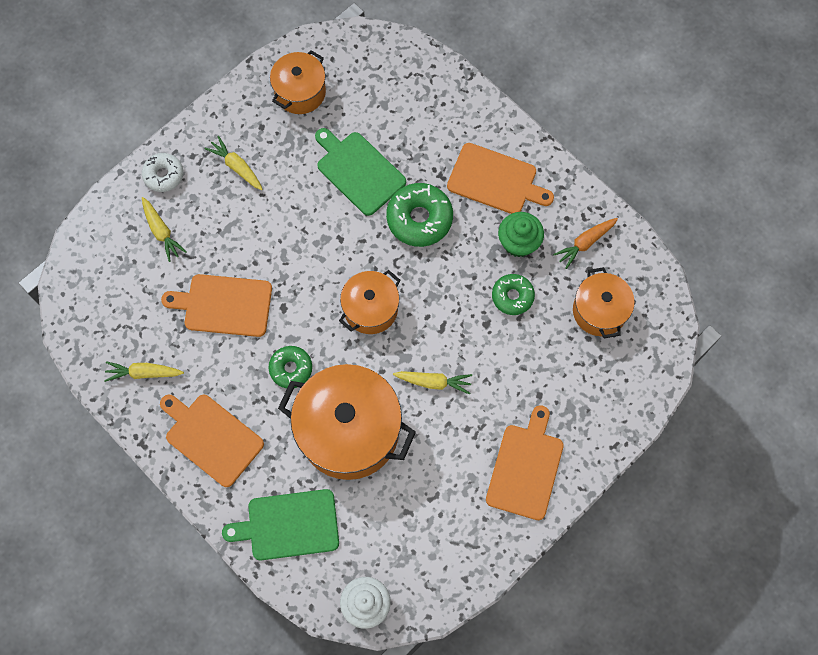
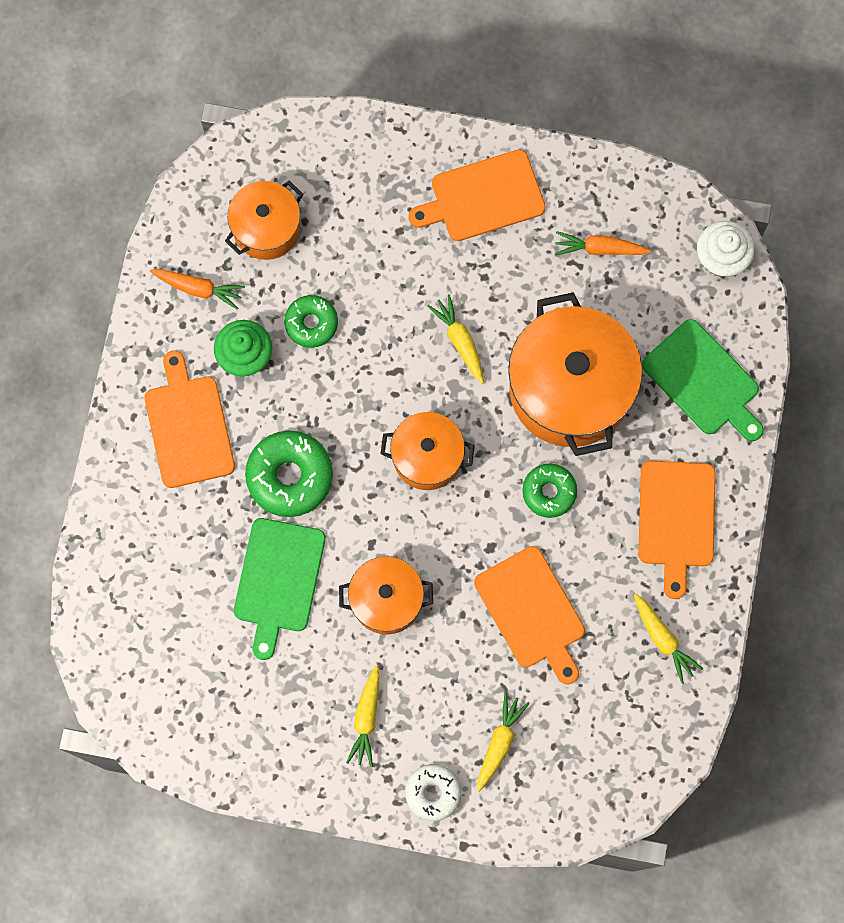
camera: 125 degrees left, 5 degrees up
orange pot [270,50,326,114] -> orange pot moved to [339,556,433,635]
none -> orange carrot [555,231,651,256]

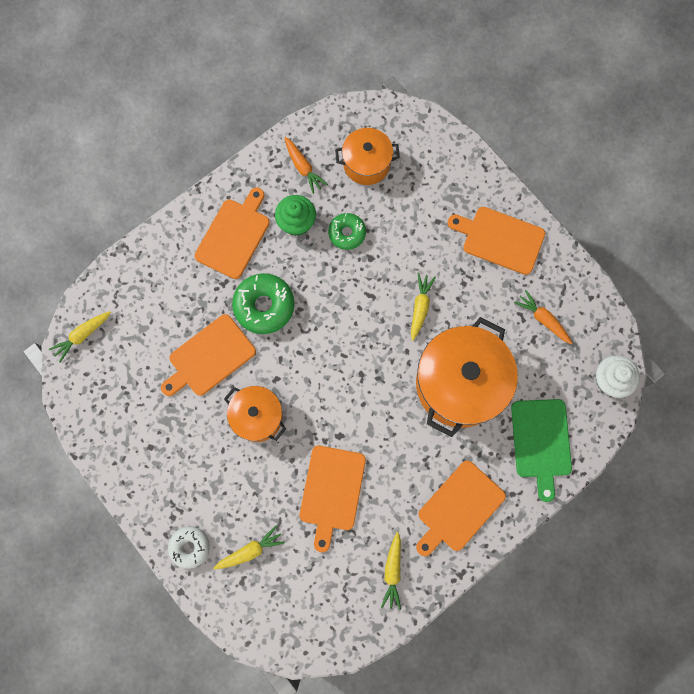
camera: 40 degrees right, 0 degrees up
green cutting board [234,518,326,660] -> orange cutting board [161,314,256,396]
yellow carrot [346,665,380,767] -> yellow carrot moved to [49,311,111,363]
orange pot [380,412,475,490] -> none
green donut [522,464,577,518] -> none

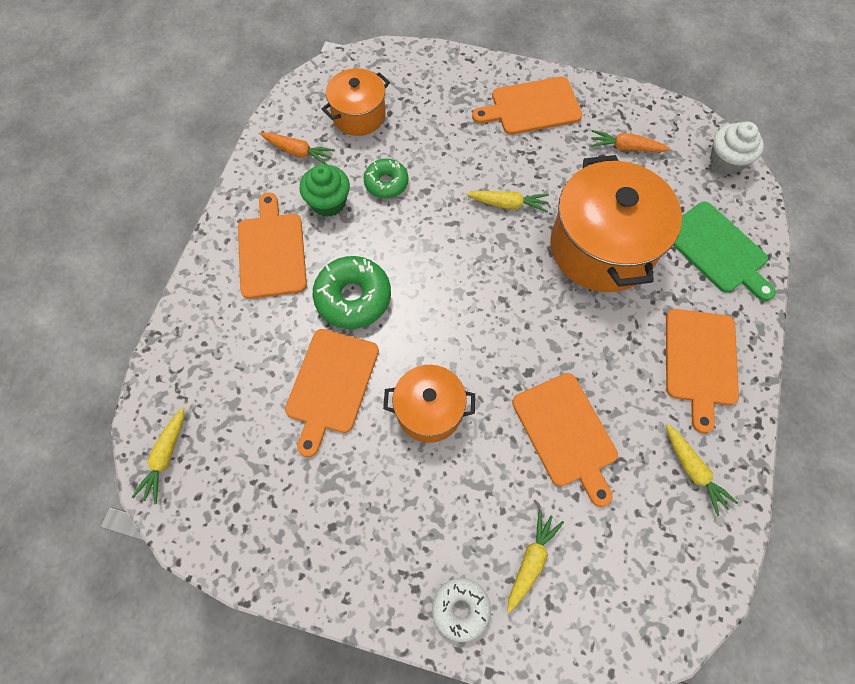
camera: 35 degrees left, 10 degrees down
yellow carrot [411,273,436,341] -> yellow carrot turned 120 degrees clockwise [466,191,549,212]

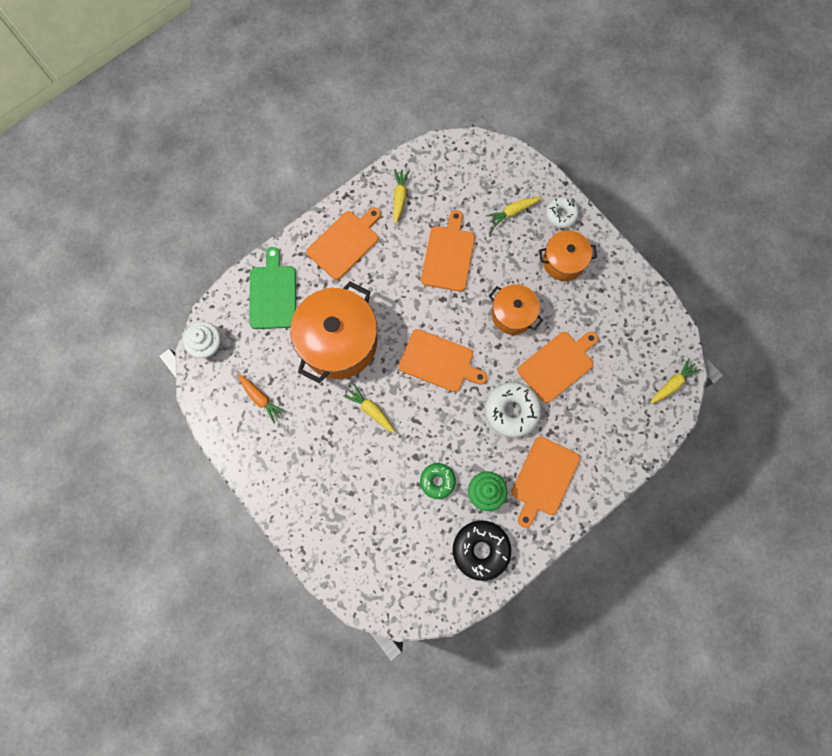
camera: 145 degrees left, 10 degrees up
orange carrot [260,132,335,165] -> black donut [453,520,511,581]
green donut [313,256,391,329] -> white donut [485,382,542,438]
orange pot [322,68,390,136] -> orange pot moved to [539,230,597,281]
orange cutting board [472,76,582,135] -> orange cutting board moved to [399,329,487,392]

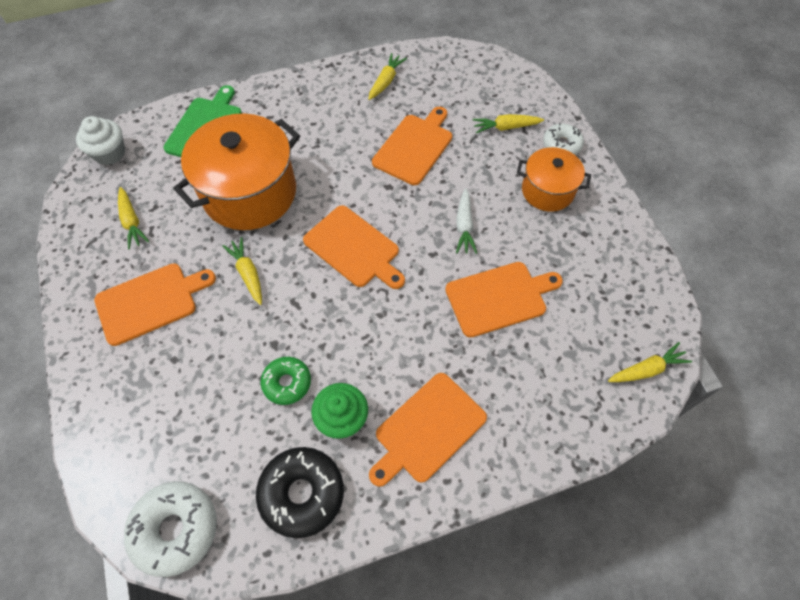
camera: 20 degrees right, 15 degrees down
orange carrot [238,374,286,424] -> yellow carrot [118,187,149,249]
orange cutting board [307,207,381,280] -> orange cutting board moved to [94,263,216,346]
white donut [485,382,542,438] -> white donut moved to [124,481,217,577]
orange pot [489,284,543,335] -> white carrot [456,188,477,254]

